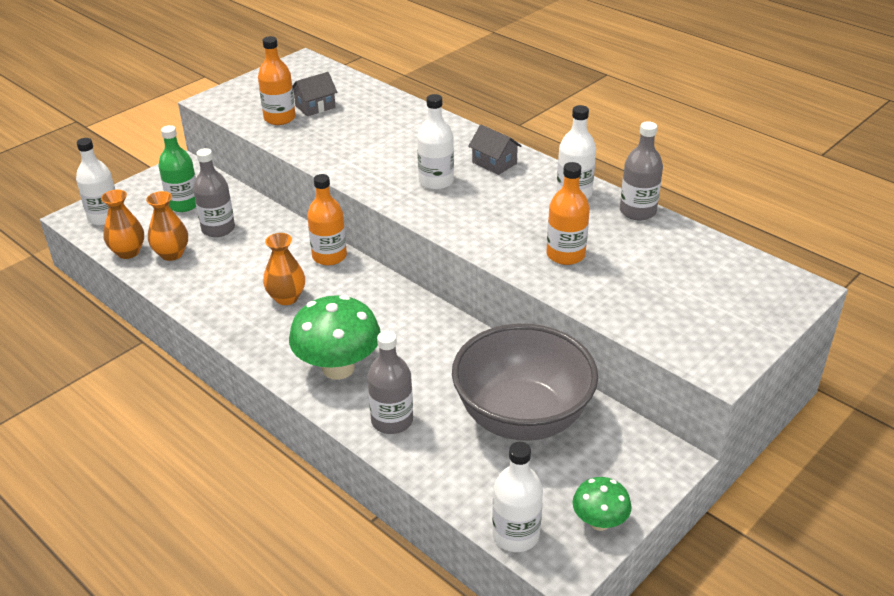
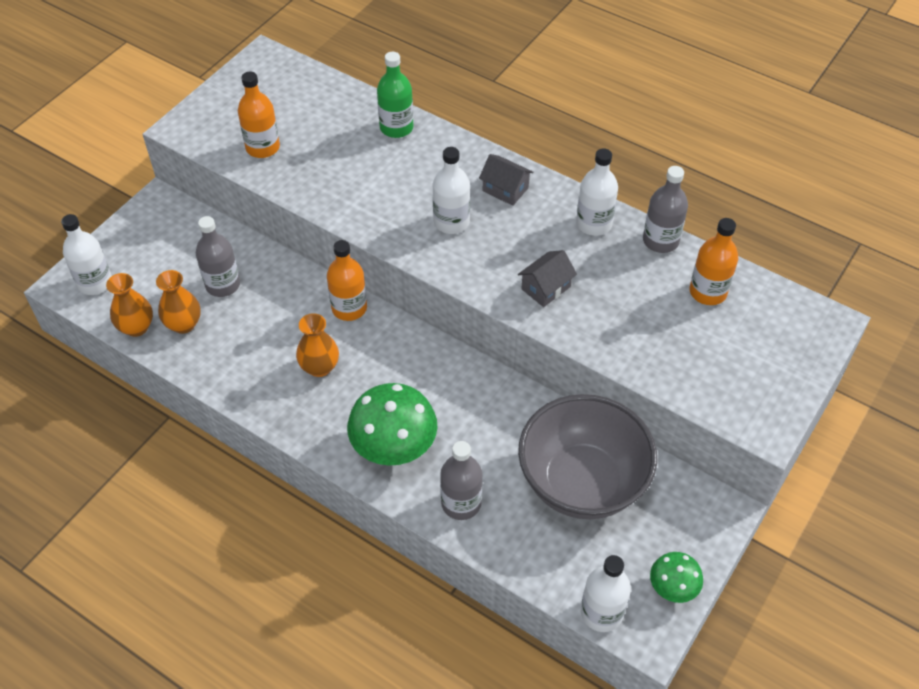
camera: 10 degrees left, 15 degrees up
green bottle [158,125,196,212] -> green bottle moved to [377,52,414,138]
grey house [293,72,337,116] -> grey house moved to [518,250,577,307]
orange bottle [547,162,590,265] -> orange bottle moved to [689,218,738,305]

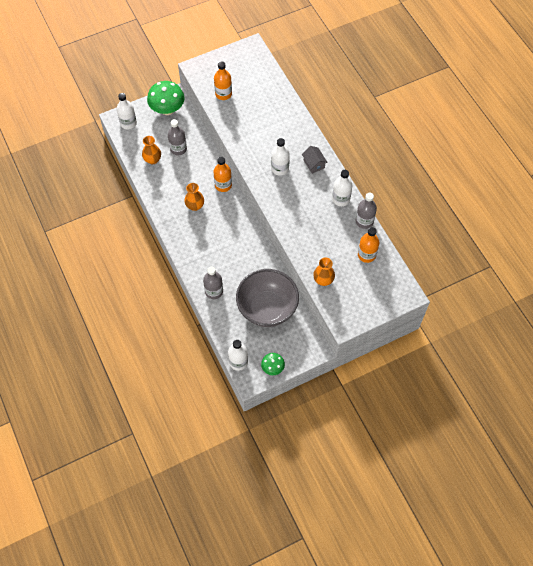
camera: 30 degrees right, 10 degrees up
orange vase [106,273,153,337] -> orange vase moved to [313,257,335,286]
green mushroom [347,383,437,466] -> green mushroom moved to [147,81,185,115]
green bottle [377,52,414,138] -> none
grey house [518,250,577,307] -> none

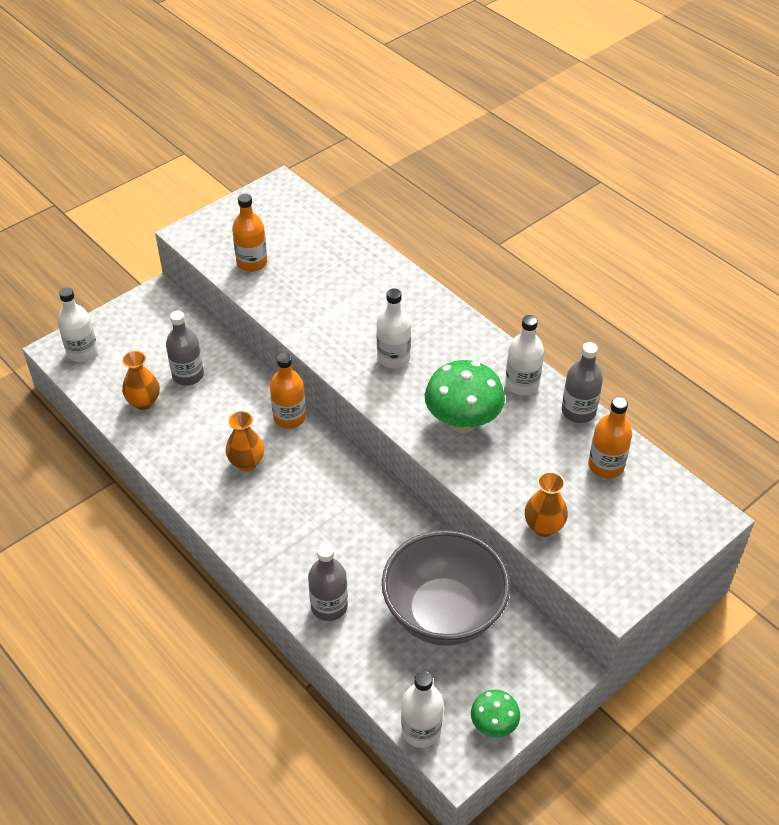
camera: 15 degrees left, 15 degrees down
green mushroom [147,81,185,115] -> green mushroom moved to [425,360,505,433]
grey house [302,146,328,174] -> none

